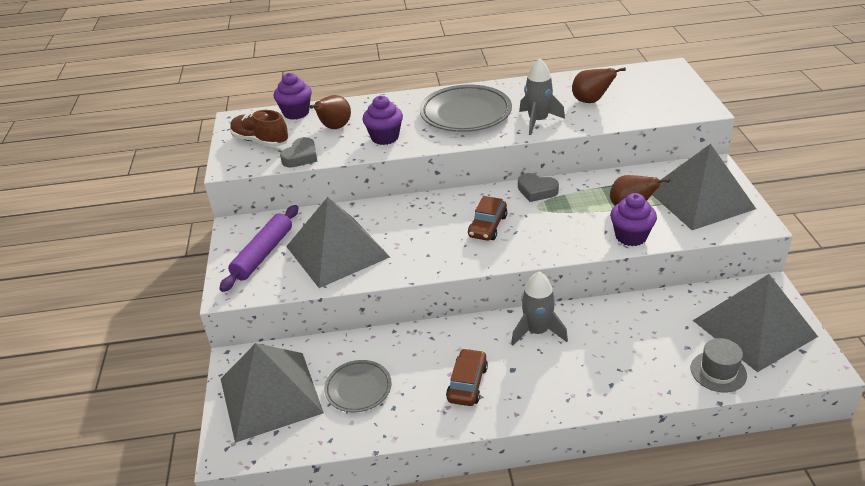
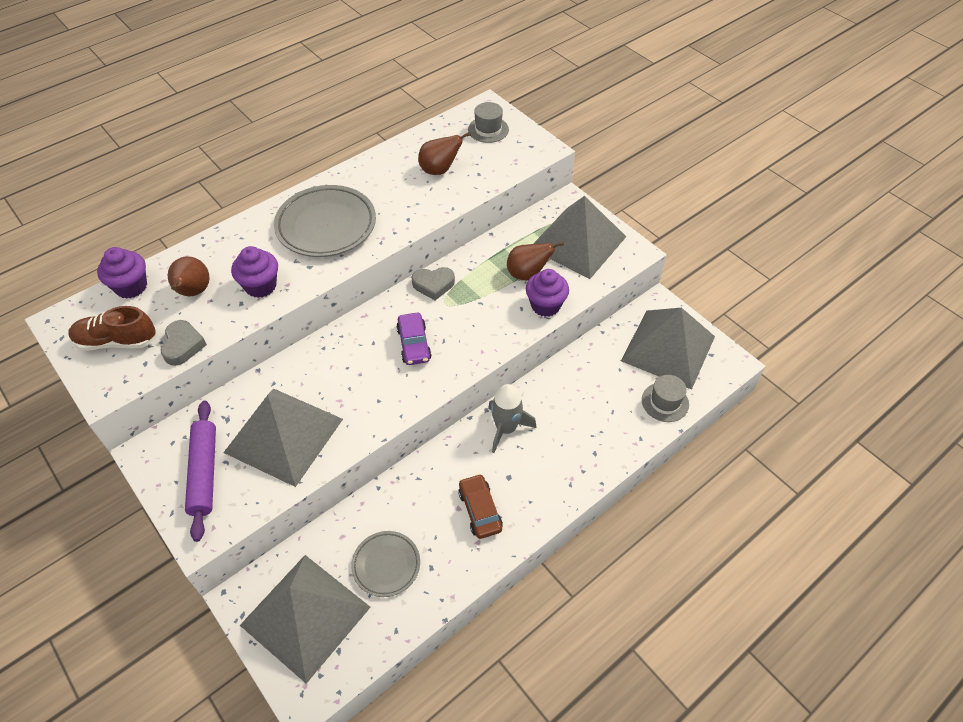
camera: 35 degrees left, 15 degrees up
brown car [468,196,507,241] -> purple car [396,313,432,365]
grey rocket [519,58,565,135] -> none
none -> grey hat [468,102,509,143]

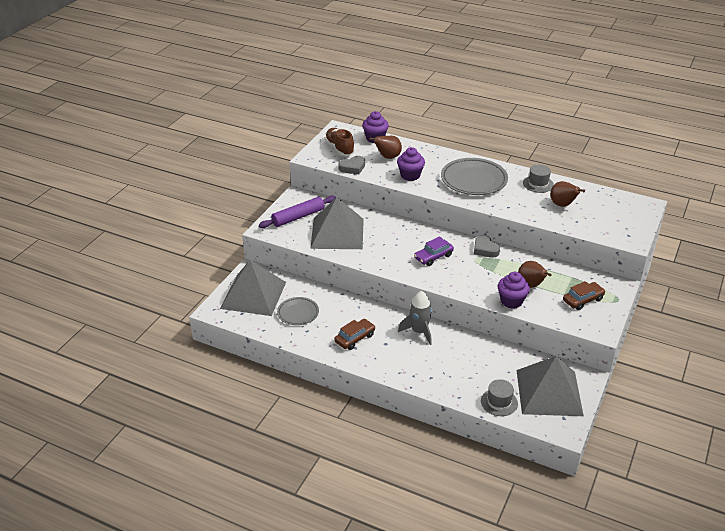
camera: 65 degrees right, 15 degrees down
grey hat [468,102,509,143] -> grey hat moved to [523,165,554,193]
grey pyramid [533,196,626,279] -> brown car [563,281,606,310]

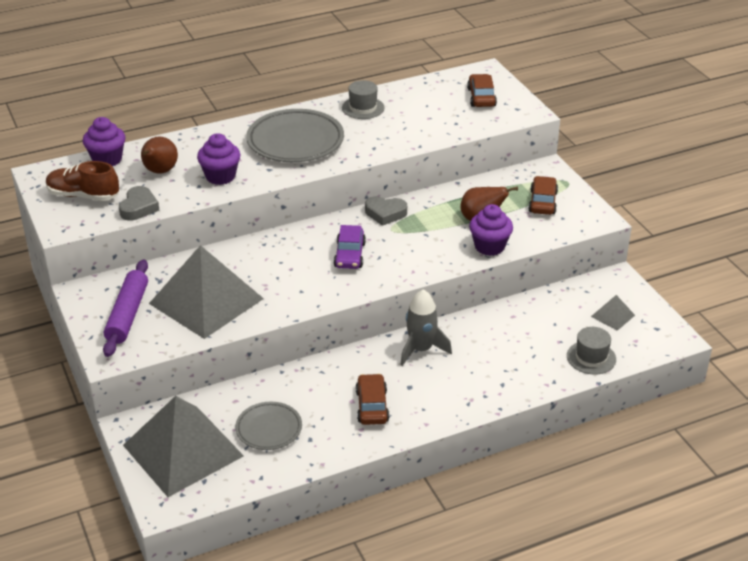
camera: 50 degrees left, 0 degrees up
grey pyramid [516,356,584,416] -> grey pyramid [591,295,635,331], size x0.41
brown pear [550,181,585,207] -> none
none -> brown car [467,74,497,107]

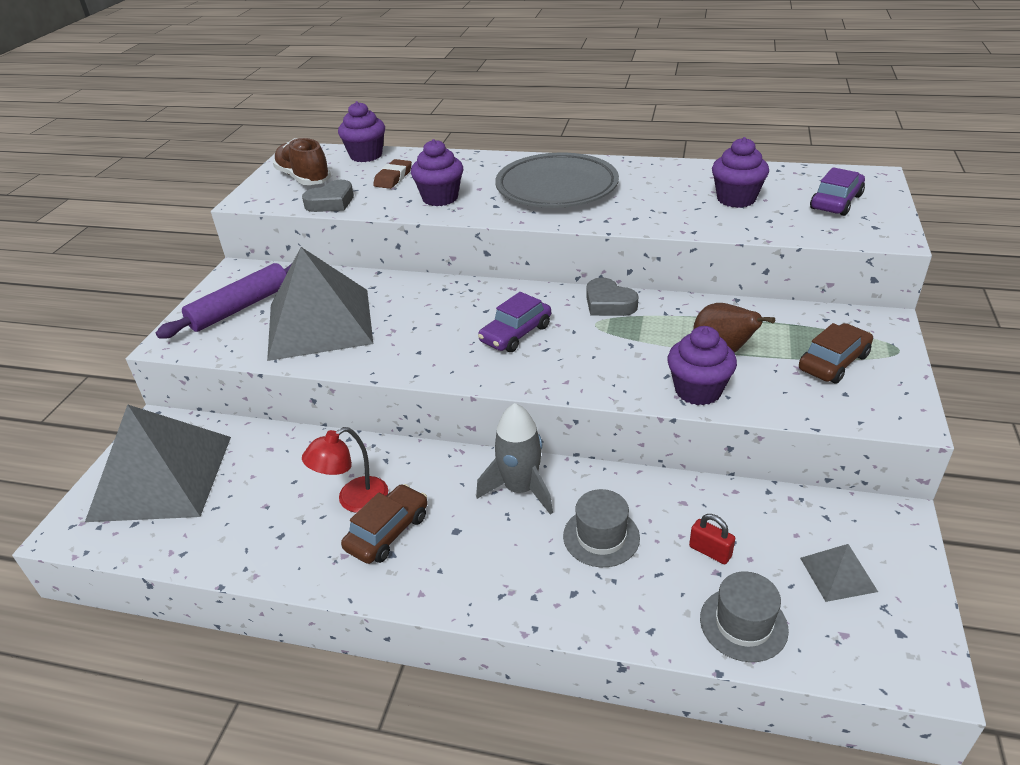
camera: 40 degrees right, 0 degrees up
brown pear [141,137,178,174] -> brown eraser [373,159,412,189]
grey plate [235,402,302,450] -> none
grey hat [342,80,384,119] -> grey hat moved to [563,489,640,567]
brown car [467,74,497,107] -> purple car [810,167,865,216]
none -> red lamp [302,427,388,513]
none -> red padlock [689,514,735,564]
none -> purple cupcake [712,137,769,208]

